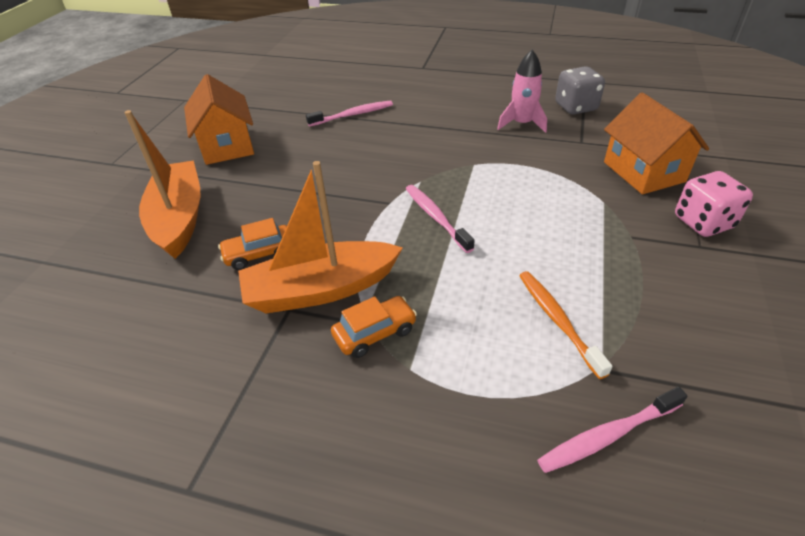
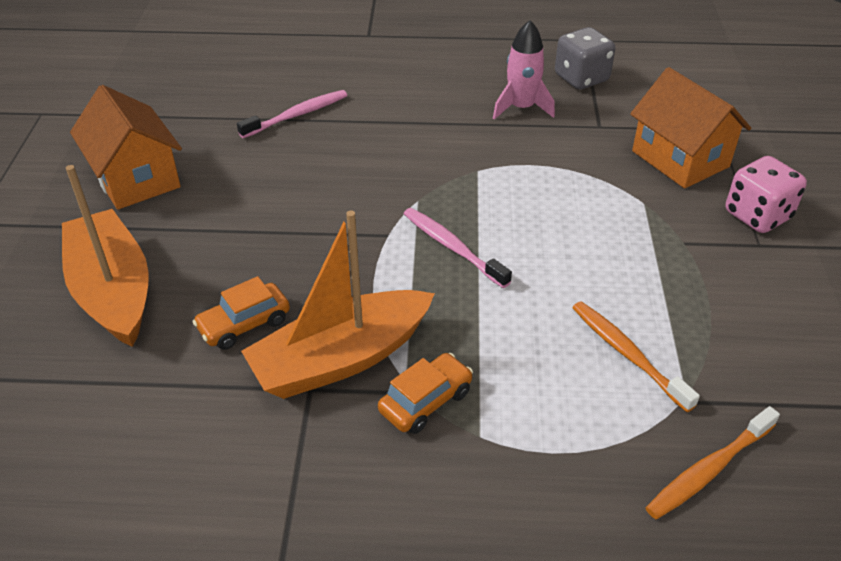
camera: 15 degrees left, 0 degrees up
pink toothbrush [537,387,688,473] -> orange toothbrush [646,406,780,519]

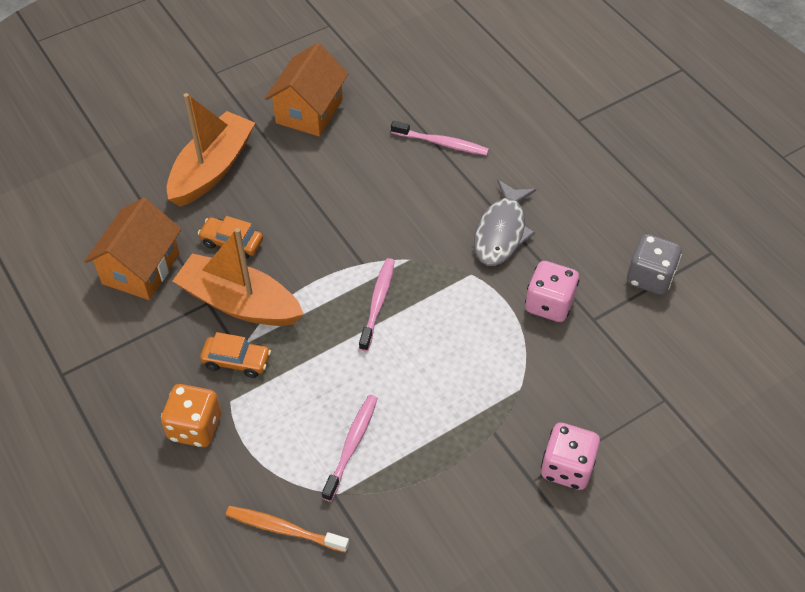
camera: 55 degrees right, 10 degrees up
pink rocket [493,20,555,120] -> none
orange toothbrush [572,301,700,412] -> pink toothbrush [322,395,378,502]
orange house [630,67,751,188] -> orange house moved to [84,198,181,300]
none -> orange dice [161,384,221,447]
none -> grey fish [474,180,536,266]
none -> pink dice [525,261,579,322]

